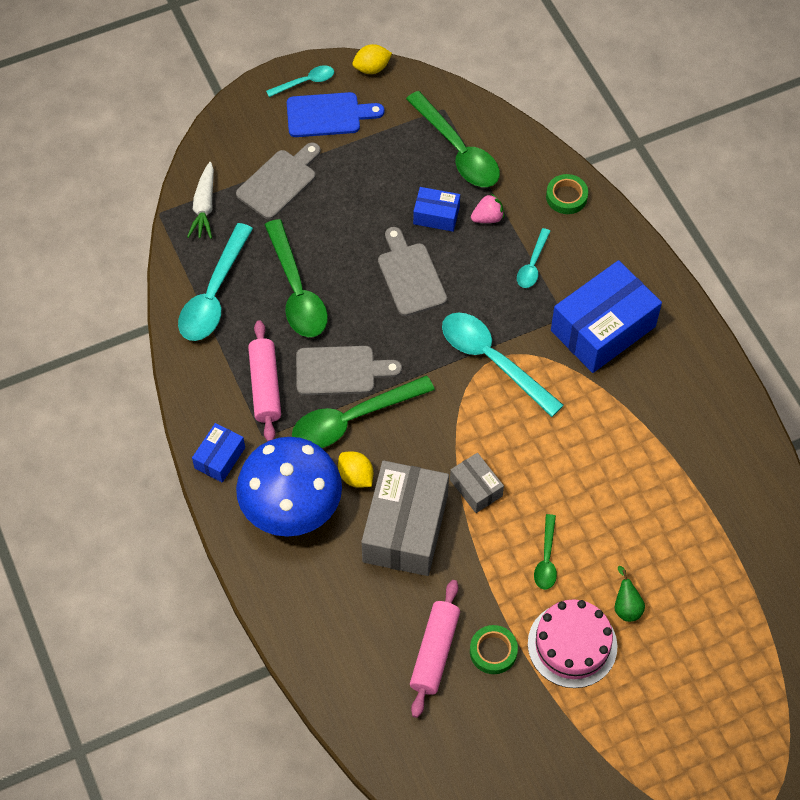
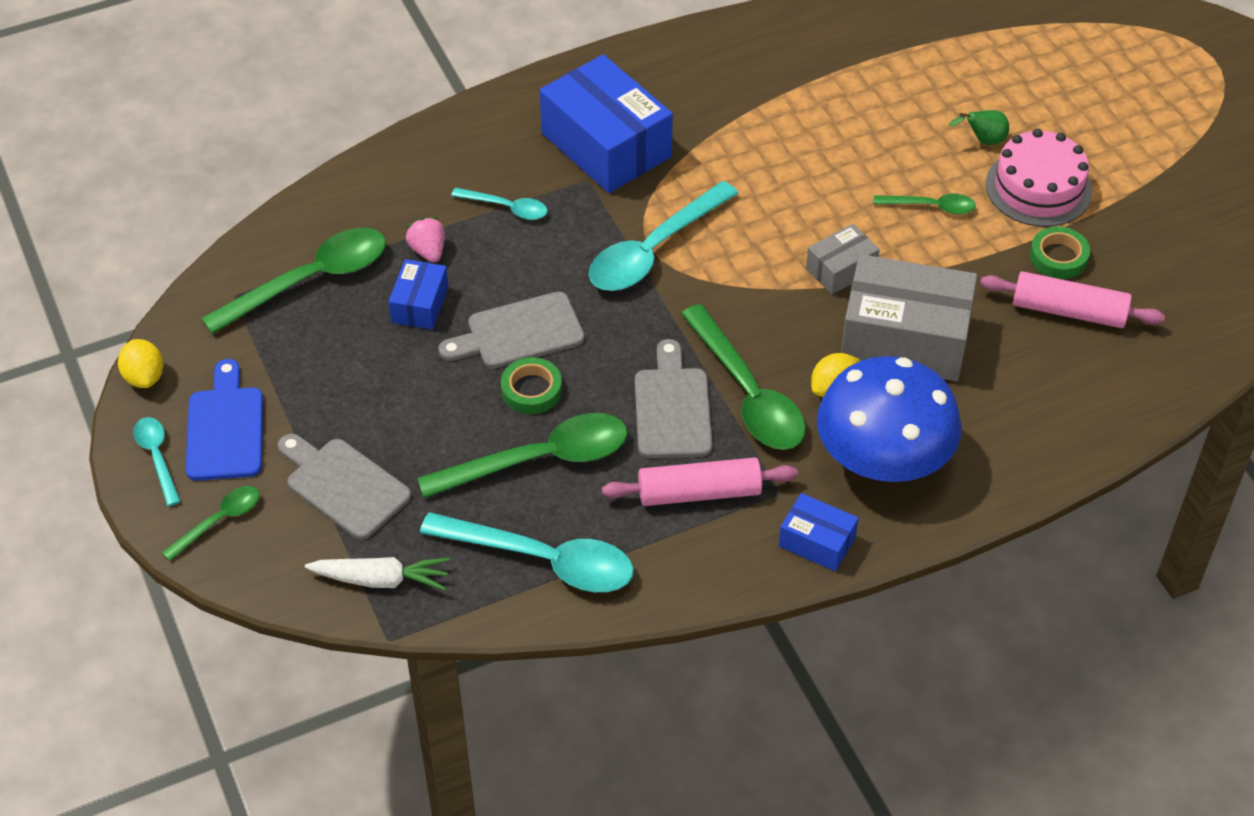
camera: 90 degrees left, 10 degrees down
green tape [546,174,588,214] -> green tape moved to [501,357,562,414]
none -> green spoon [162,486,260,561]

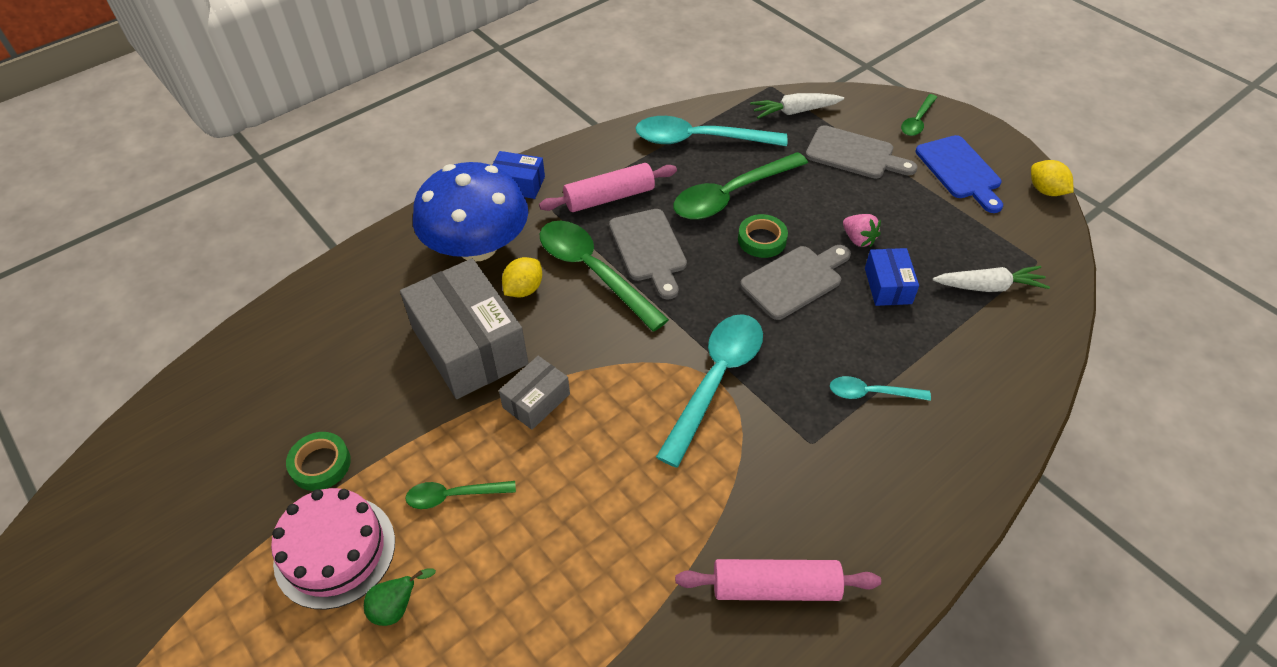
camera: 165 degrees right, 0 degrees up
turquoise spoon [133,417,181,506] -> none
green spoon [201,228,386,334] -> white carrot [932,266,1050,292]
pink strawberry [406,217,445,263] -> pink strawberry moved to [843,214,881,247]
blue box [540,54,673,193] -> none
grey box [841,254,977,381] -> grey box turned 60 degrees clockwise [400,258,528,399]
pink rolling pin [980,271,1165,328] -> pink rolling pin moved to [675,559,881,601]

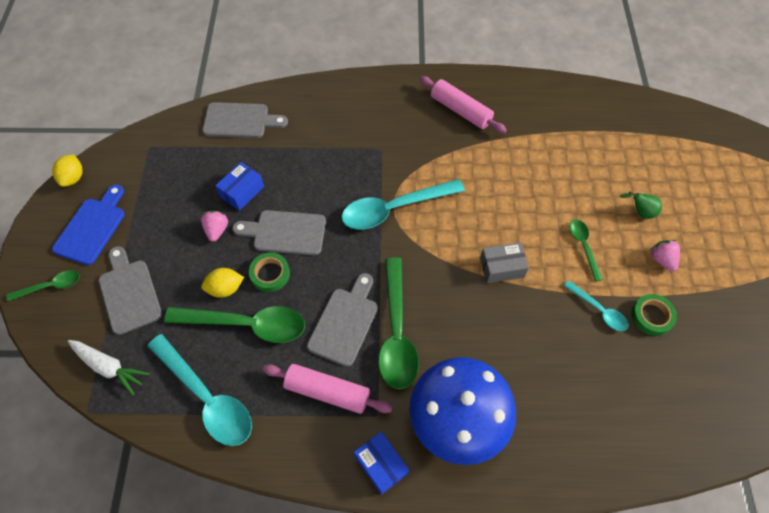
camera: 140 degrees left, 10 degrees up
pink cake [271,488,395,610] -> pink strawberry [650,240,680,271]
grey box [400,258,528,399] -> none
green spoon [405,481,516,509] -> green spoon turned 135 degrees counterclockwise [569,219,603,282]
yellow lemon [502,257,542,297] -> yellow lemon moved to [201,268,244,298]
turquoise spoon [830,376,931,401] -> turquoise spoon moved to [564,281,628,331]
white carrot [932,266,1050,292] -> none
none -> grey cutting board [202,102,288,138]

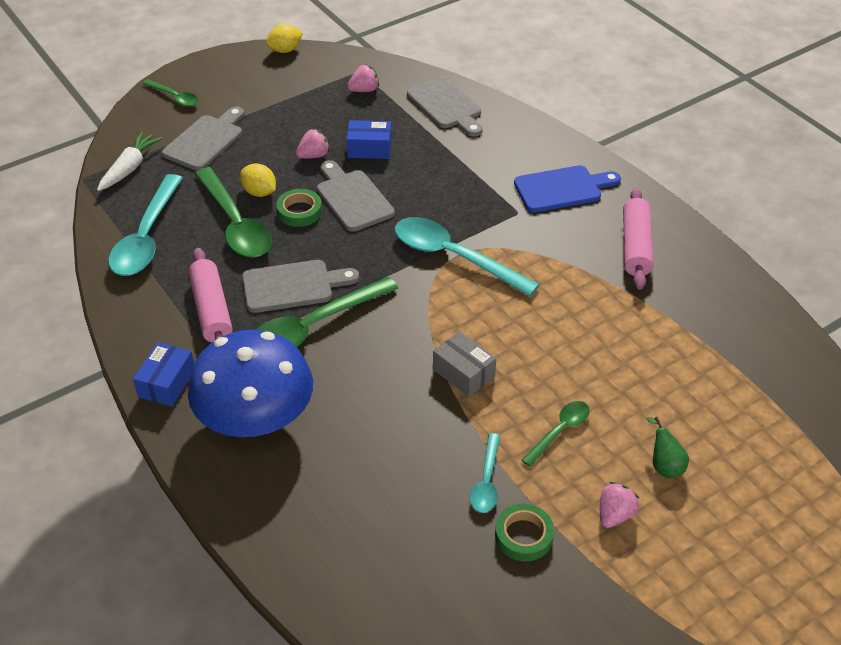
camera: 55 degrees right, 15 degrees down
blue cutting board [52,184,125,265] -> blue cutting board moved to [514,165,621,212]
white carrot [68,340,149,396] -> white carrot turned 150 degrees counterclockwise [97,132,163,191]
none -> pink strawberry [347,65,379,92]

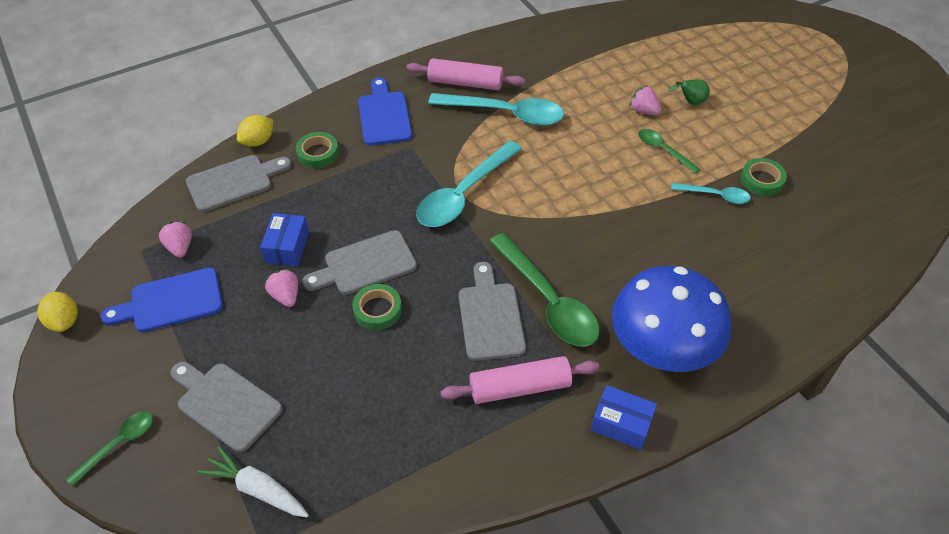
camera: 85 degrees left, 5 degrees up
turquoise spoon [108,174,182,276] -> turquoise spoon moved to [428,93,564,126]
green spoon [194,167,272,258] -> none
yellow lemon [240,163,276,197] -> yellow lemon moved to [237,115,273,147]
grey box [433,331,496,397] -> none
pink strawberry [600,482,639,528] -> pink strawberry moved to [630,86,661,115]
none -> blue cutting board [101,268,223,332]
none -> green tape [296,132,339,169]

